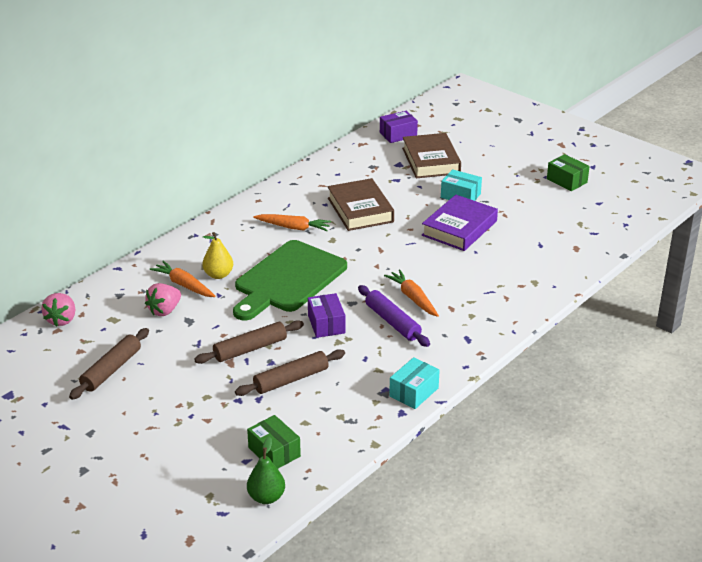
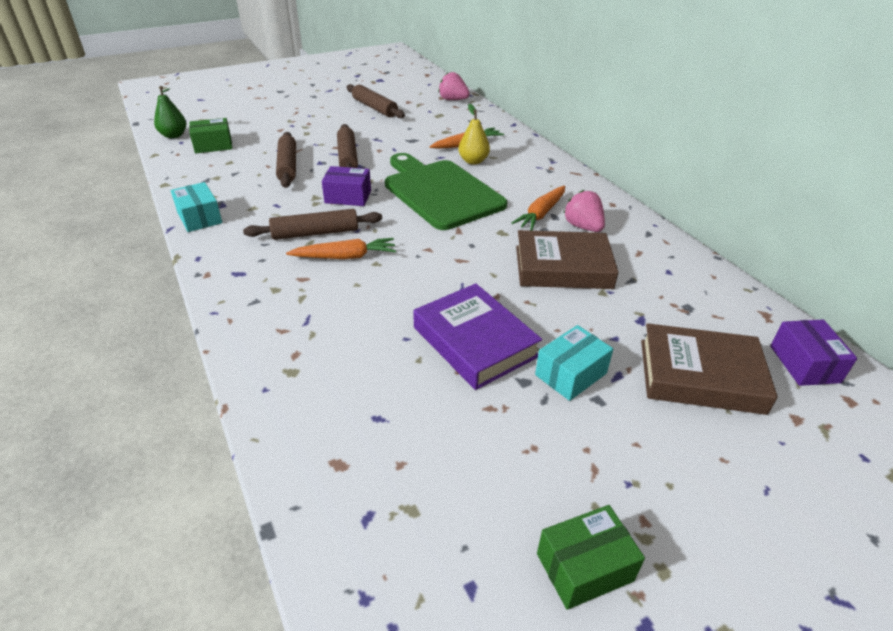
camera: 110 degrees right, 5 degrees up
pink strawberry [145,283,181,316] -> pink strawberry moved to [564,190,605,232]
purple rolling pin [358,285,430,347] -> brown rolling pin [243,209,382,240]

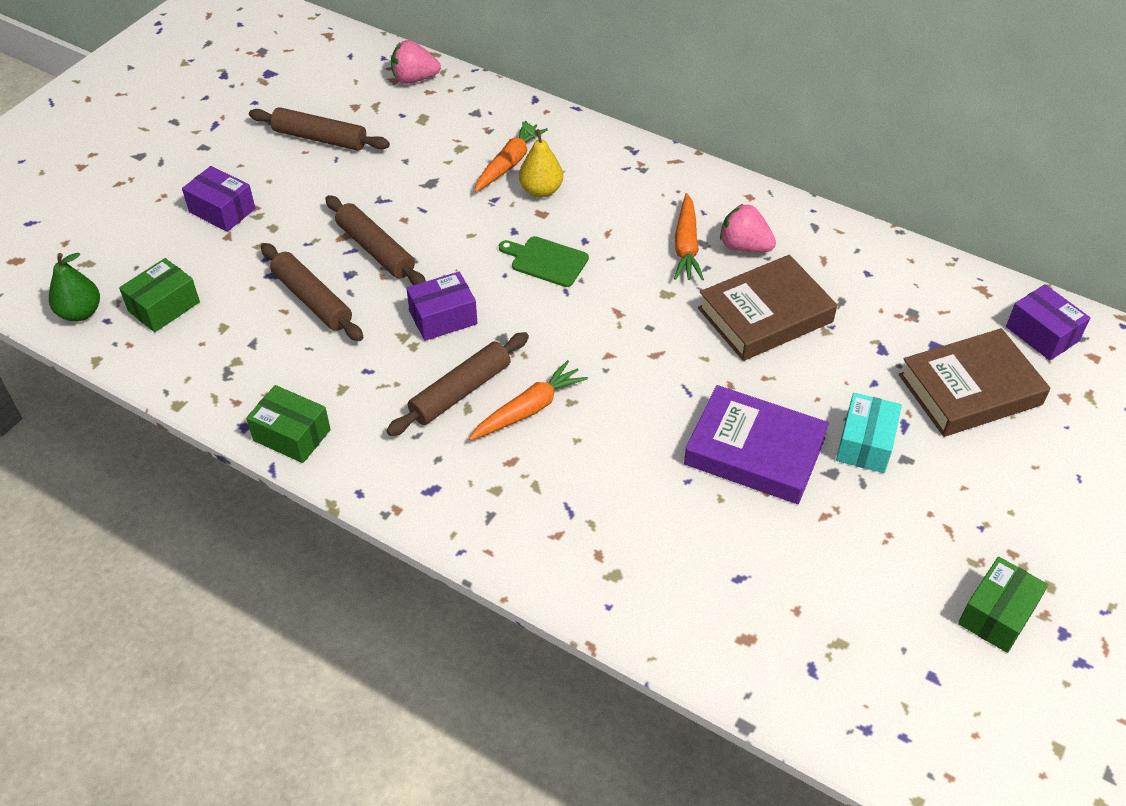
camera: 30 degrees left, 10 degrees up
turquoise box [171,182,222,232] -> green box [246,385,331,463]
green cutting board [385,153,507,230] -> green cutting board [499,236,589,287], size x0.44
none -> purple box [182,166,255,232]

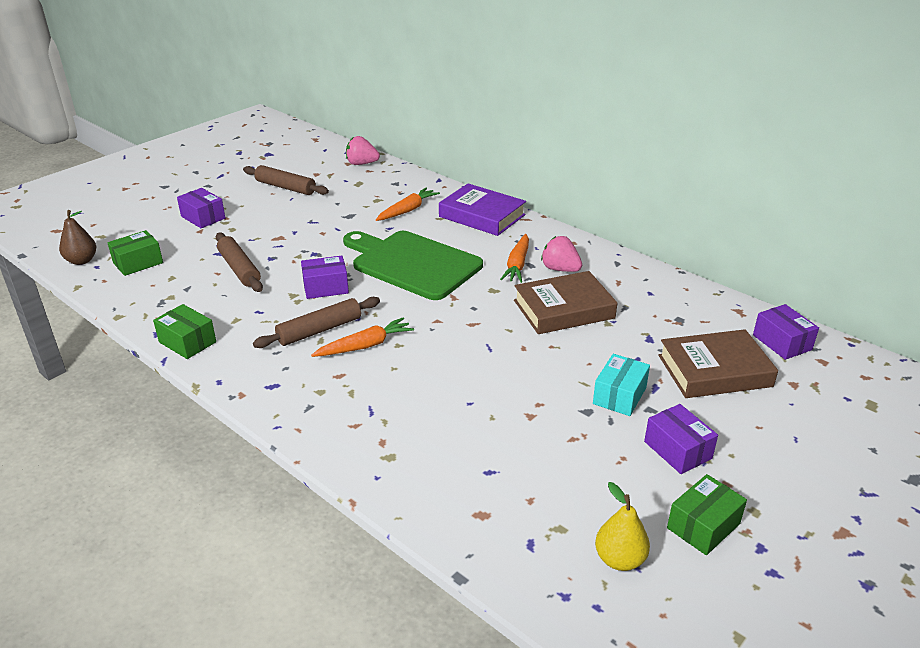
camera: 10 degrees right, 15 degrees down
green pear [49,253,100,322] -> brown pear [59,210,96,265]
brown rolling pin [325,195,426,285] -> none
green cutting board [499,236,589,287] -> green cutting board [343,231,483,300], size x2.27
yellow pear [519,122,563,198] -> yellow pear moved to [595,482,650,571]
purple book [684,385,829,504] -> purple book moved to [439,184,526,236]
none -> purple box [644,404,718,474]

